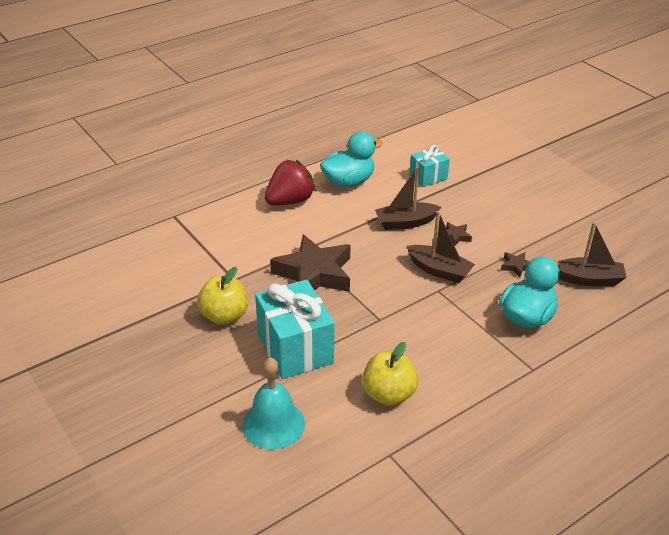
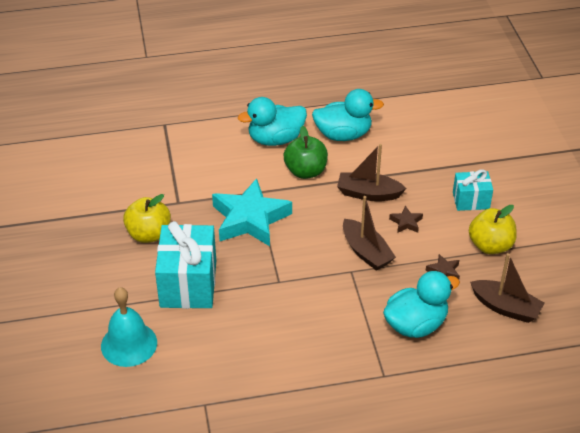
camera: 25 degrees right, 5 degrees up
red strawberry [265,160,316,205] -> turquoise duck [238,97,307,146]
brown star [270,234,351,292] -> turquoise star [212,178,292,246]
yellow apple [362,342,418,406] -> yellow apple moved to [469,205,517,254]
turquoise gift [410,145,450,187] -> turquoise gift moved to [453,169,493,211]
none -> green apple [283,126,328,179]

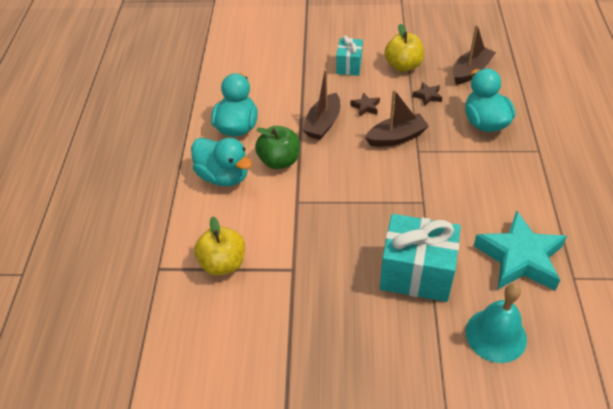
camera: 75 degrees left, 5 degrees up
yellow apple [123,194,171,243] -> yellow apple moved to [194,216,245,276]
turquoise star [212,178,292,246] -> turquoise star moved to [474,210,567,290]
turquoise duck [238,97,307,146] -> turquoise duck turned 45 degrees counterclockwise [191,138,252,186]

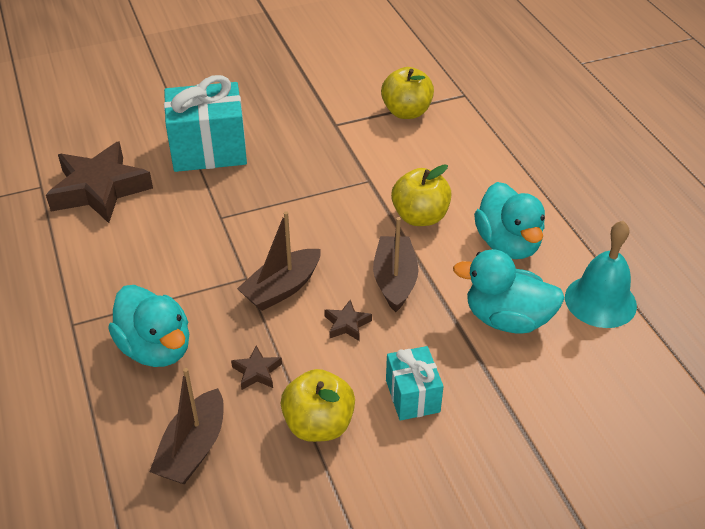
camera: 155 degrees right, 5 degrees down
turquoise duck [191,138,252,186] -> turquoise duck moved to [453,249,565,334]
green apple [255,126,300,169] -> yellow apple [391,164,451,226]
turquoise bell [466,284,527,363] -> turquoise bell moved to [565,221,637,328]
turquoise star [474,210,567,290] -> brown star [46,141,153,223]

